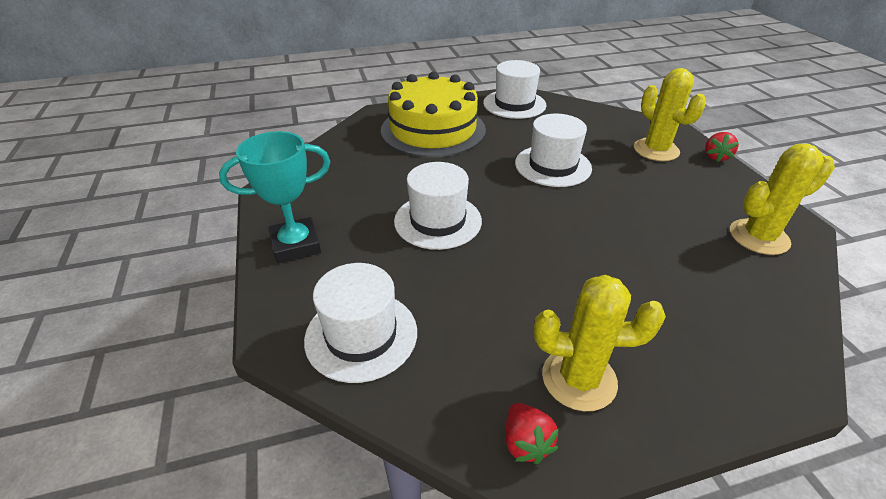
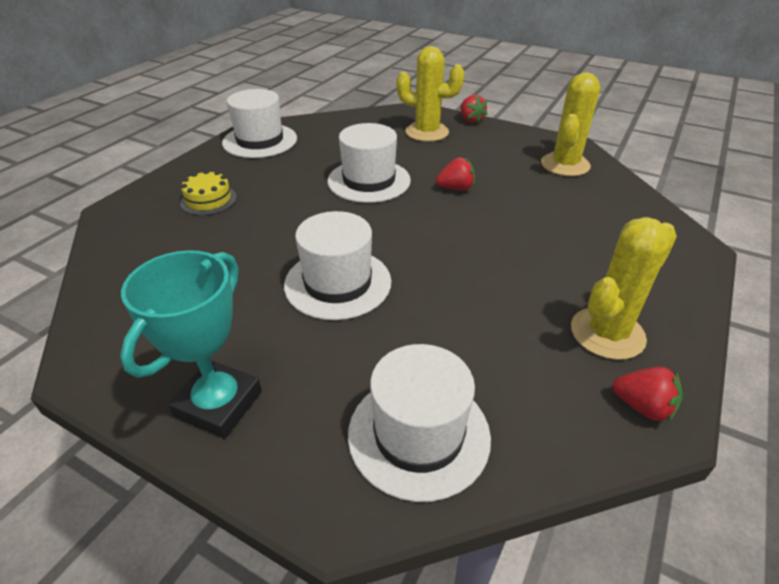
camera: 45 degrees left, 0 degrees up
yellow cake [381,72,486,157] -> yellow cake [180,170,237,215], size x0.41
none -> red strawberry [436,157,475,191]

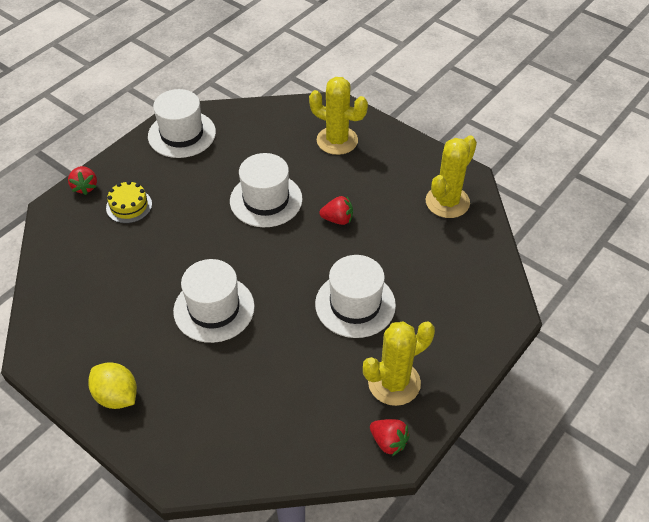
camera: 10 degrees right, 10 degrees up
turquoise trophy [120,250,262,439] -> yellow lemon [88,362,137,409]
white hat [348,344,491,502] -> white hat moved to [315,255,396,338]
red strawberry [460,95,487,123] -> red strawberry moved to [68,166,97,195]

